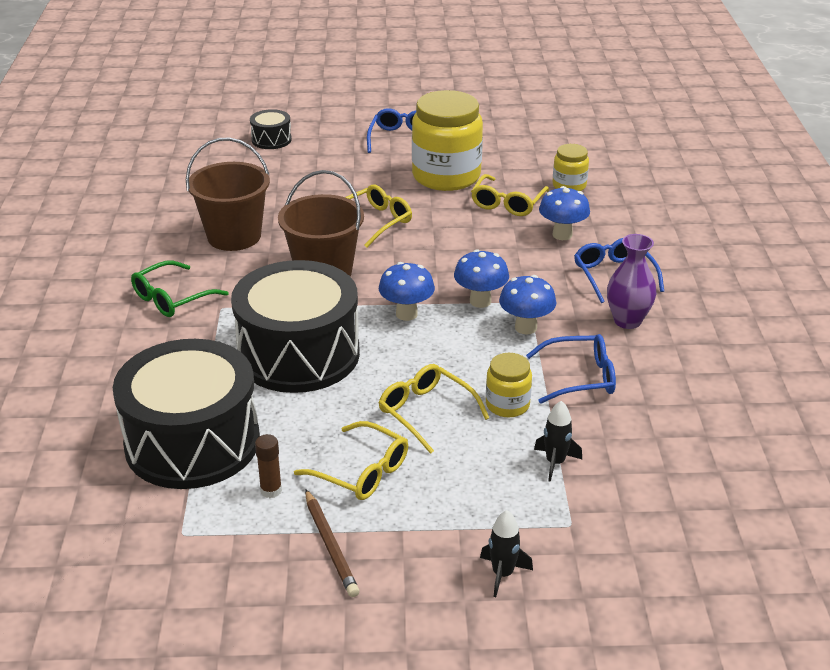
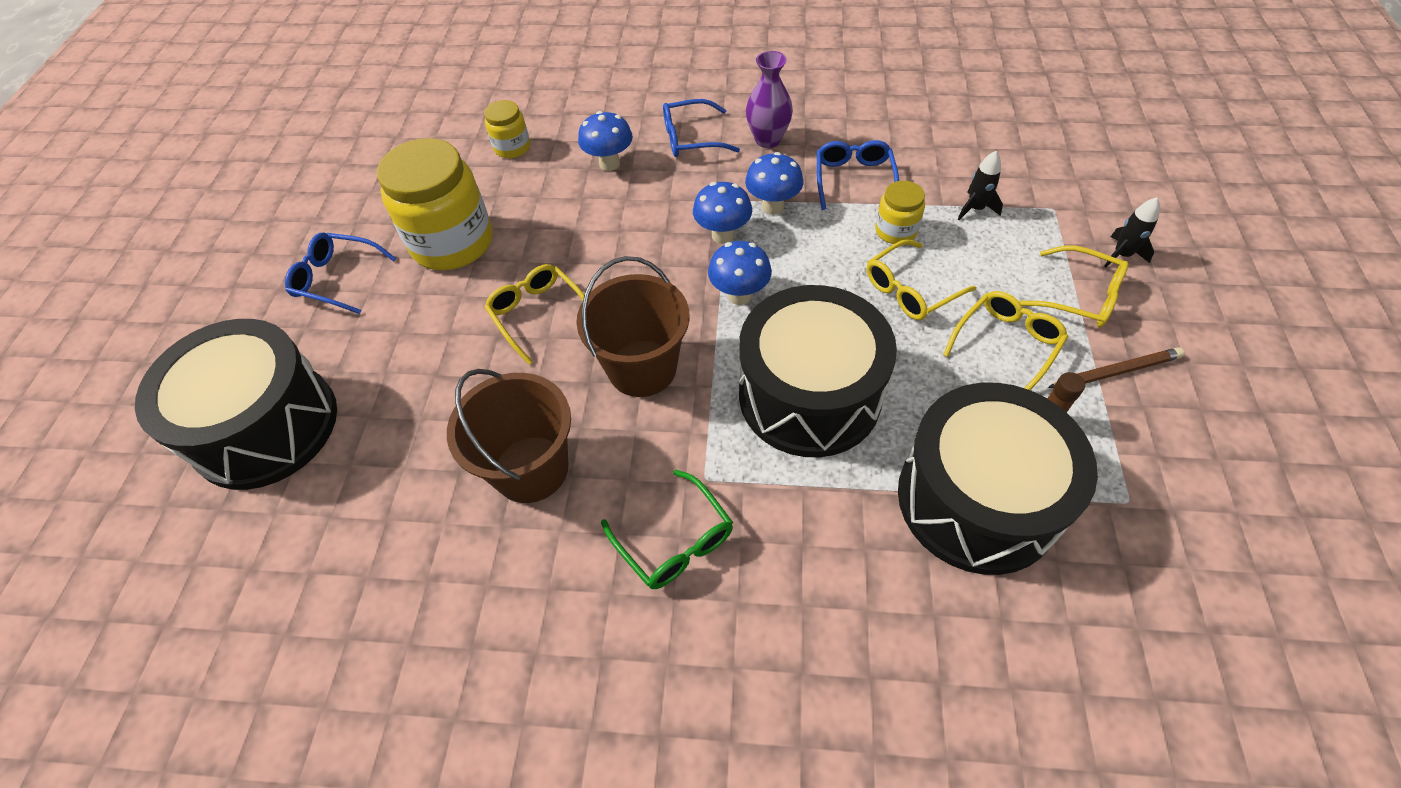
camera: 80 degrees left, 20 degrees up
black drum [250,109,292,149] -> black drum [135,319,337,490], size x2.32
yellow glasses [471,174,549,216] -> yellow glasses moved to [1019,245,1128,328]

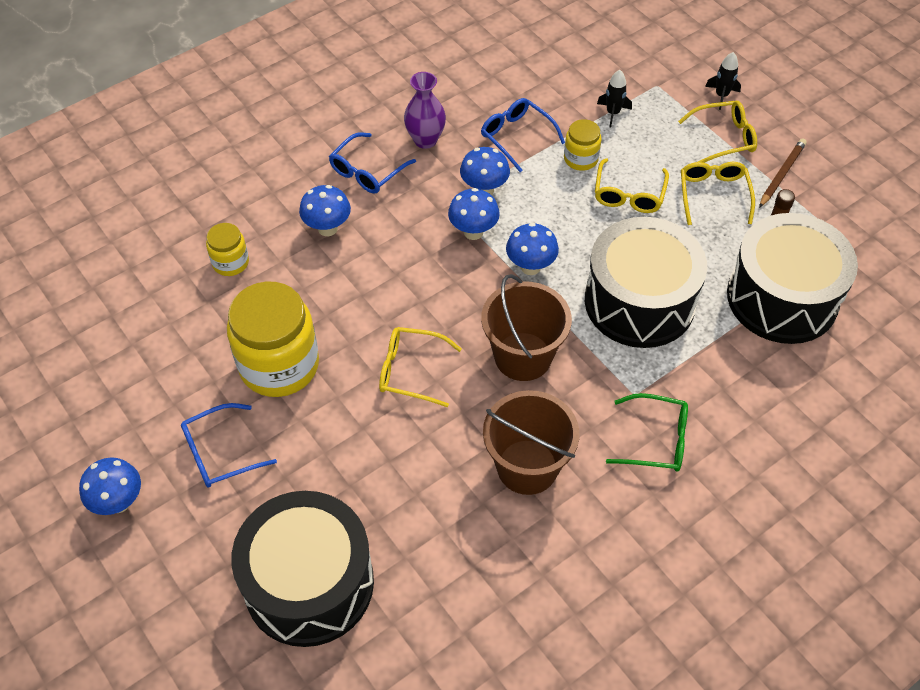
camera: 45 degrees left, 0 degrees up
none -> blue mushroom [79,457,141,515]

